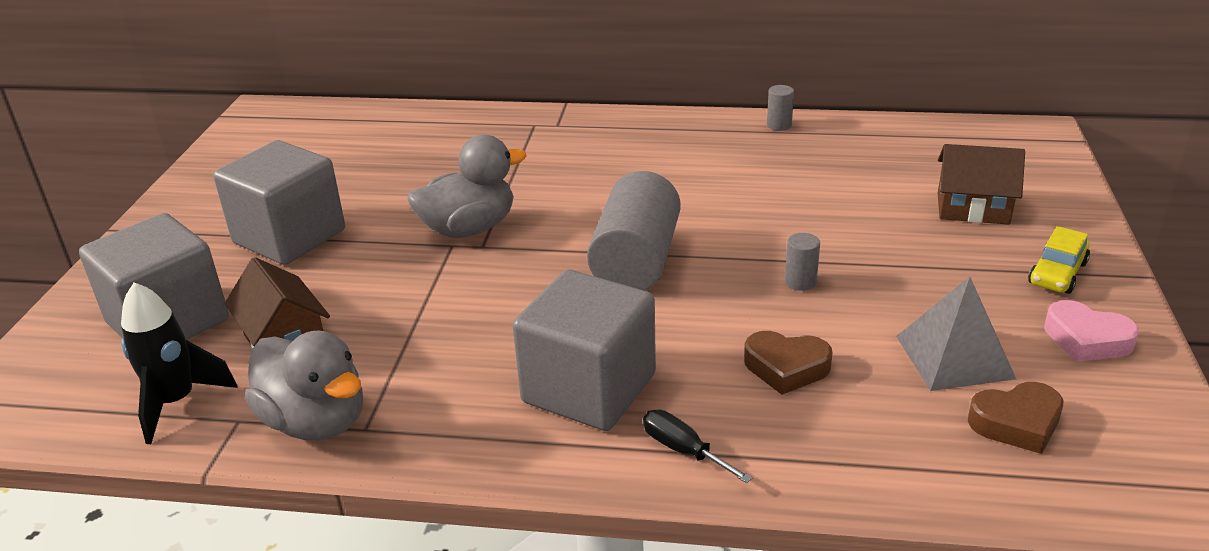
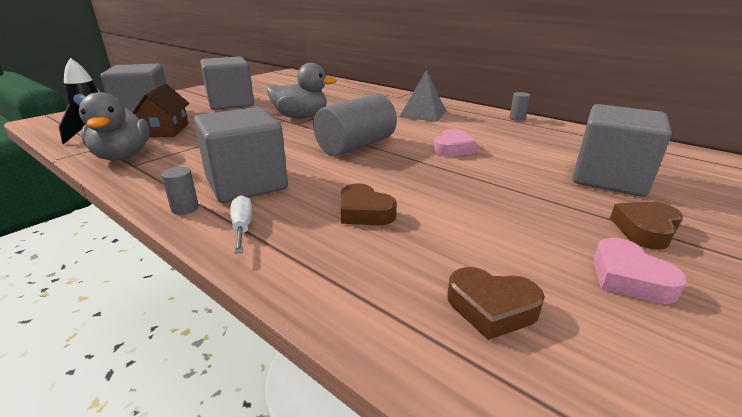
camera: 30 degrees right, 5 degrees down
black screwdriver [643,409,752,483] -> white screwdriver [231,195,252,254]
grey cylinder [785,233,820,291] -> grey cylinder moved to [161,167,199,215]
grey pyramid [896,277,1016,391] -> grey pyramid moved to [399,70,447,122]
brown house [938,144,1025,225] -> grey cube [572,104,672,197]
yellow car [1028,226,1090,294] -> brown heart [610,202,683,250]
none -> pink heart [433,129,476,157]

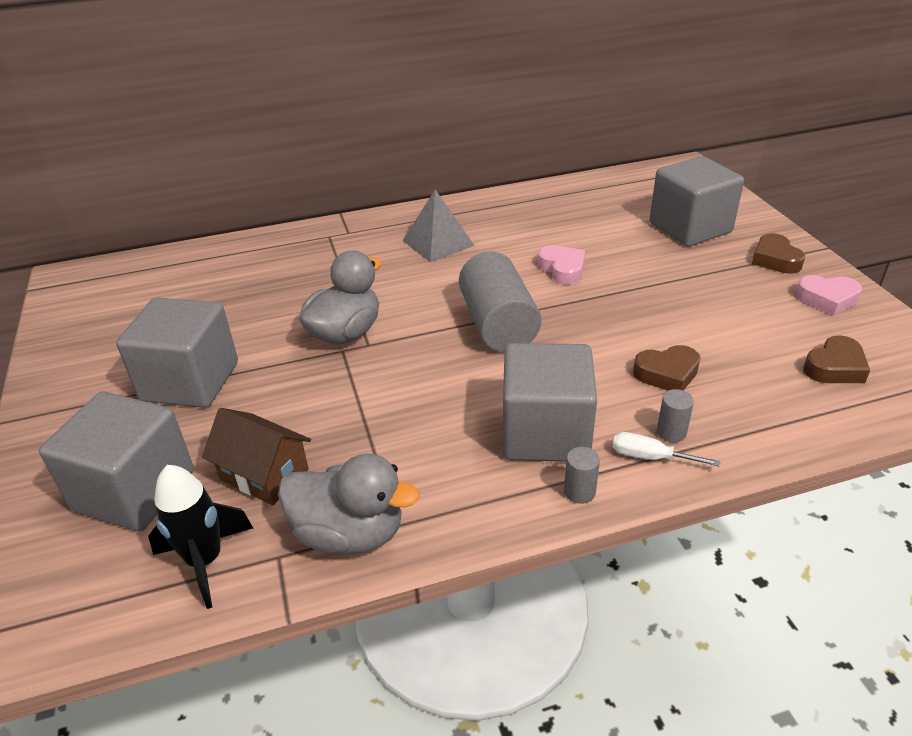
camera: 55 degrees left, 10 degrees up
grey cylinder [509,92,530,121] -> grey cylinder moved to [657,389,694,443]

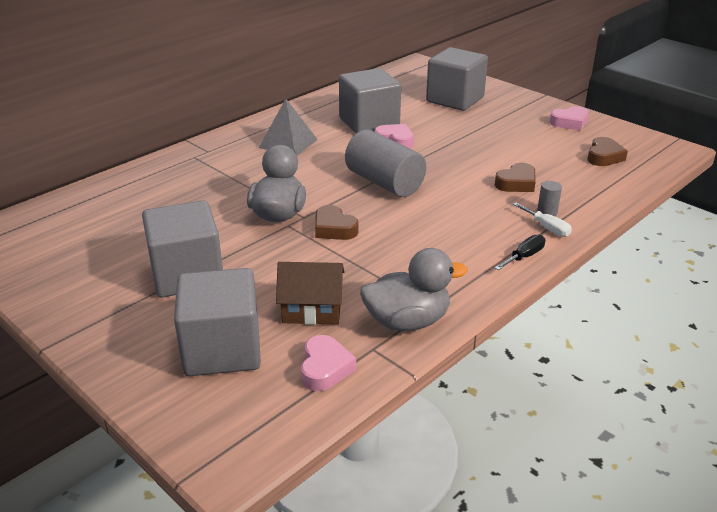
camera: 30 degrees left, 5 degrees down
black rocket [148,465,253,609] -> pink heart [301,335,356,391]
grey cube [503,343,597,462] -> grey cube moved to [339,68,401,134]
grey cylinder [564,447,600,504] -> black screwdriver [495,234,545,270]
white screwdriver [613,432,720,467] -> white screwdriver turned 120 degrees counterclockwise [513,203,572,237]
brown heart [752,233,805,274] -> brown heart moved to [315,205,358,240]

